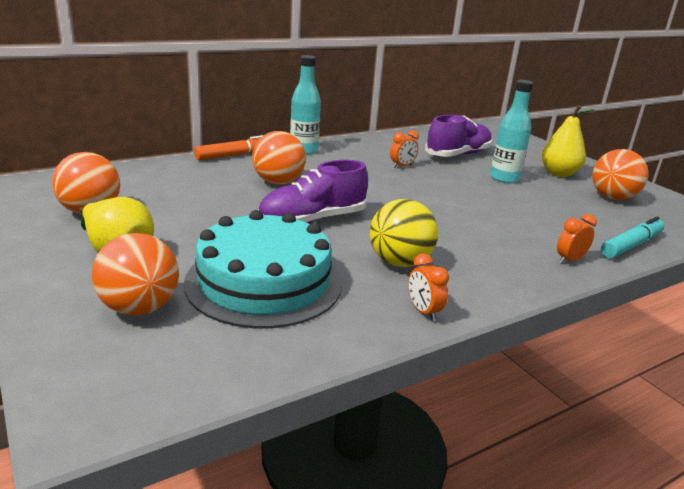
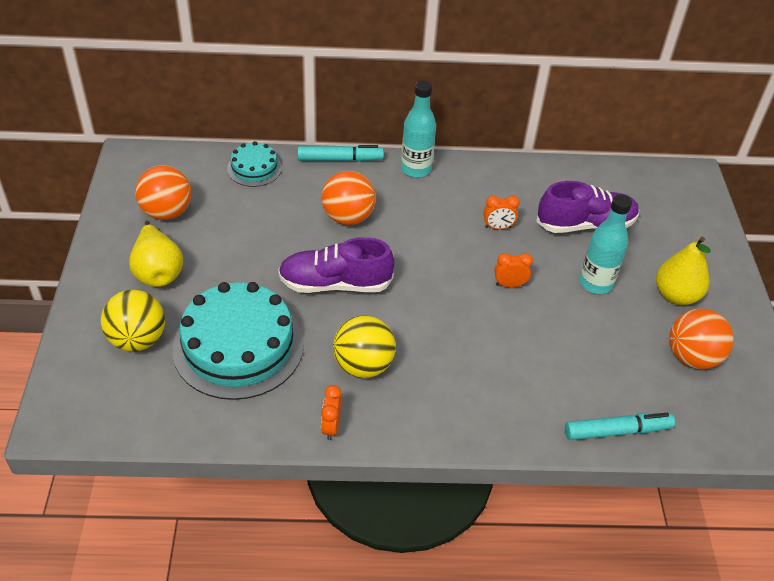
camera: 30 degrees right, 20 degrees up
orange ball [92,233,179,316] -> yellow ball [101,290,165,352]
orange marker [194,135,263,160] -> turquoise marker [297,145,384,162]
orange clock [557,214,597,264] -> orange clock moved to [494,253,533,288]
none -> turquoise cake [227,141,282,187]

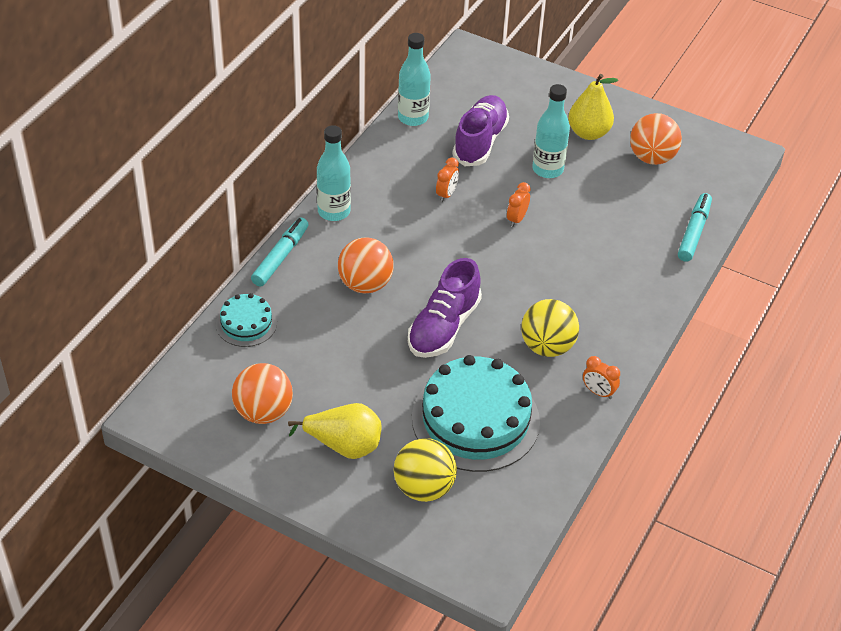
camera: 60 degrees left, 0 degrees up
none -> turquoise bottle [398,33,431,126]

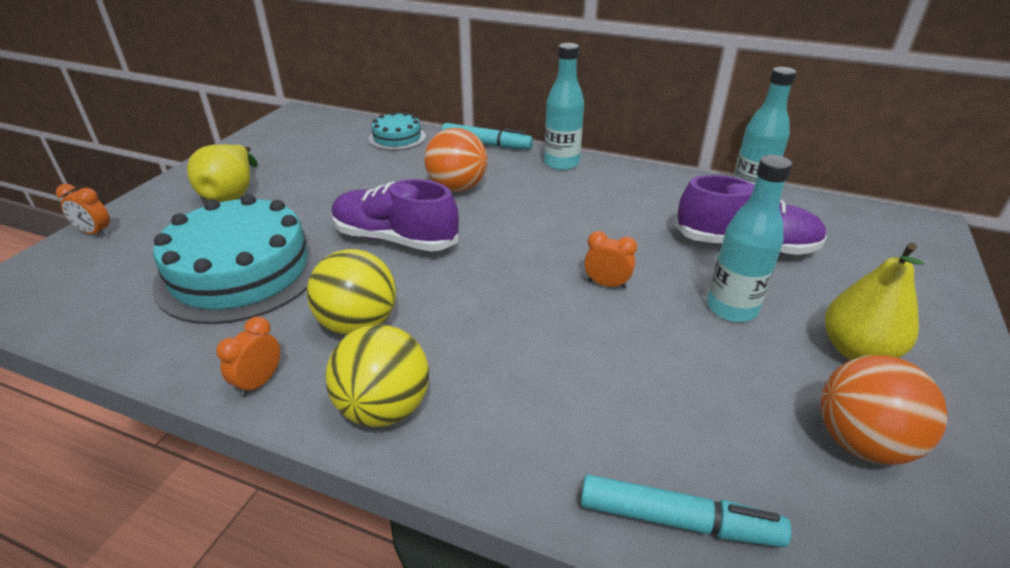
camera: 85 degrees right, 10 degrees down
orange ball [232,363,293,424] -> none
yellow ball [394,438,457,502] -> yellow ball moved to [325,324,429,427]
orange clock [436,158,459,202] -> orange clock moved to [56,184,110,236]

